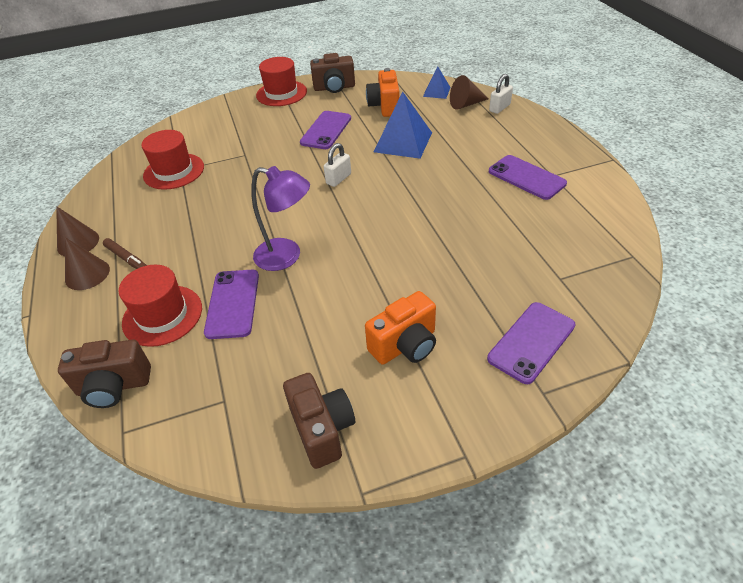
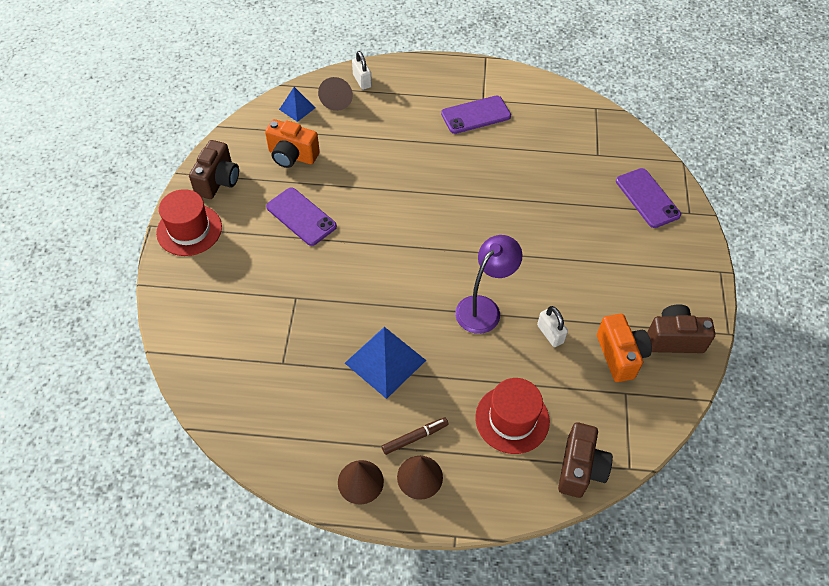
camera: 70 degrees left, 10 degrees up
red hat [141,130,204,190] -> none
purple phone [204,270,259,339] -> none
white padlock [324,143,351,187] -> white padlock moved to [537,306,568,347]
orange camera [365,291,436,365] -> orange camera moved to [597,314,652,382]
blue pyramid [374,91,432,159] -> blue pyramid moved to [345,327,426,399]

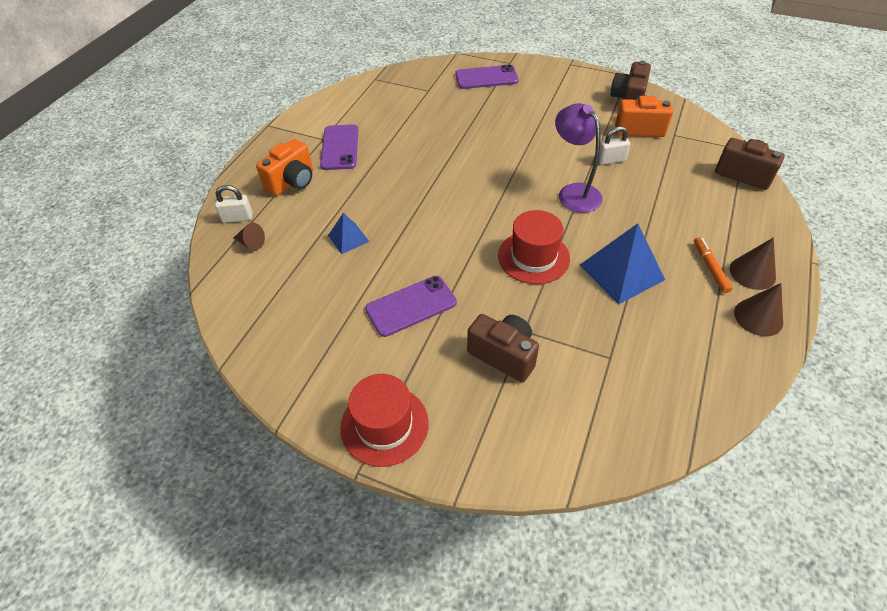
camera: 70 degrees left, 5 degrees down
brown camera [189,140,239,199] -> brown camera moved to [467,314,539,382]
orange camera [265,119,320,168] -> orange camera moved to [256,139,313,196]
blue pyramid [279,87,315,122] -> blue pyramid moved to [328,213,369,254]
brown cone [318,77,353,111] -> brown cone [234,223,265,250], size x0.66
brown marker [382,418,448,455] -> orange marker [694,237,733,293]
red hat [475,378,550,454] -> red hat moved to [498,210,570,284]

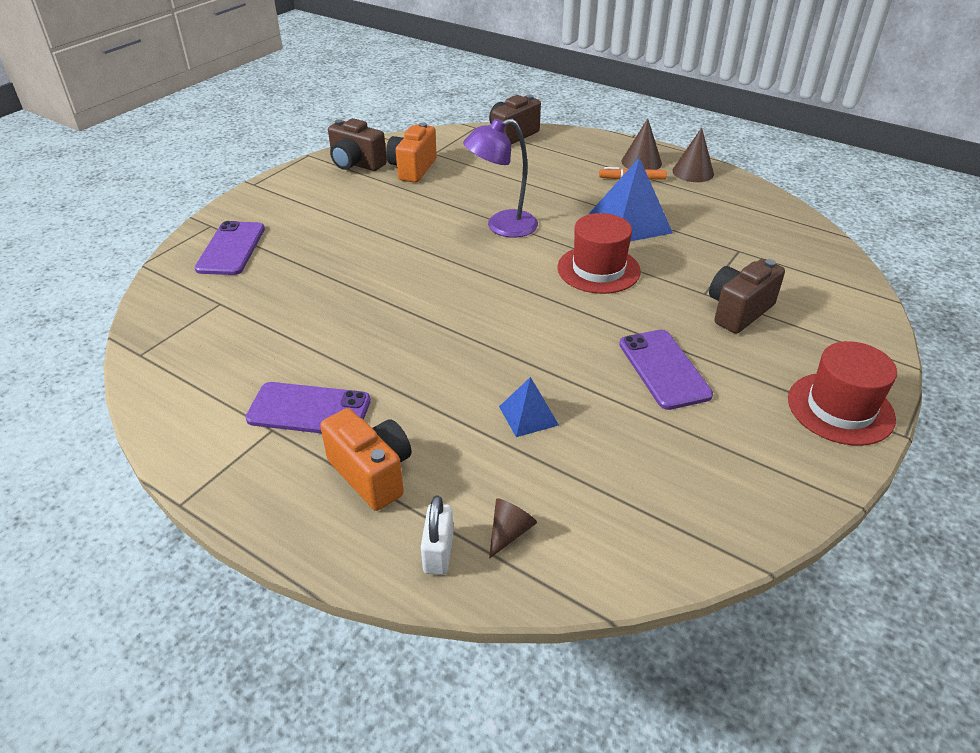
camera: 80 degrees left, 10 degrees down
white padlock [598,126,630,165] -> none

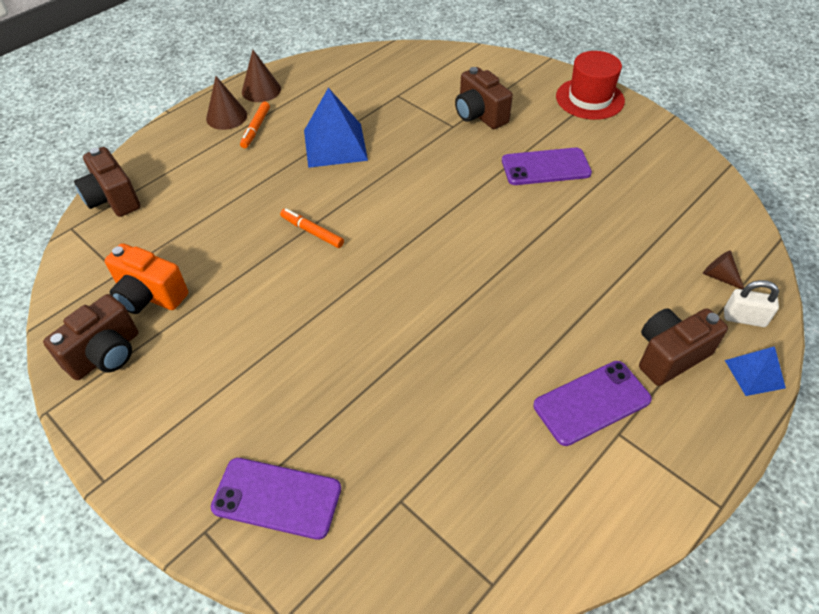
camera: 80 degrees left, 10 degrees up
purple phone [245,382,371,434] -> purple phone turned 45 degrees clockwise [533,361,652,446]
orange camera [320,408,411,511] -> brown camera [639,308,728,386]
purple lamp [463,118,538,238] -> orange marker [280,209,344,248]
blue pyramid [499,377,559,437] -> blue pyramid moved to [725,346,786,396]
red hat [557,213,641,294] -> none

